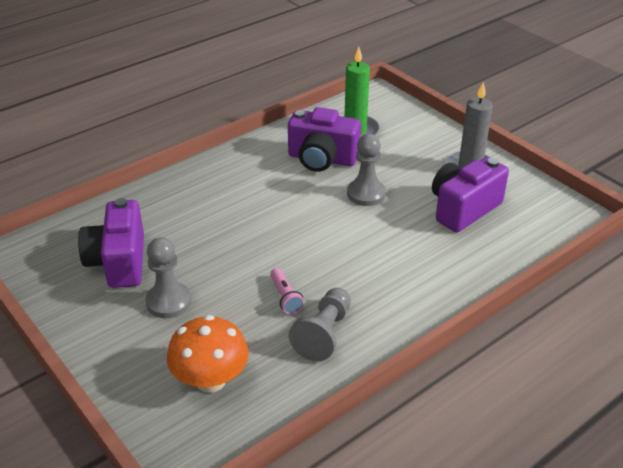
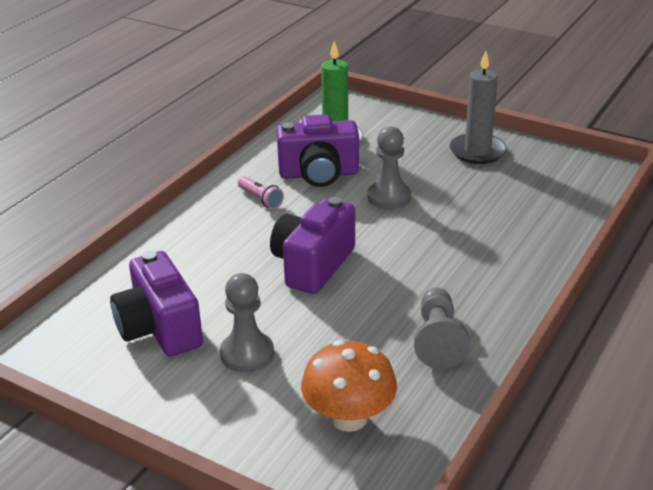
camera: 20 degrees left, 5 degrees down
pink flashlight [270,268,305,314] -> pink flashlight moved to [238,176,284,209]
purple camera [432,157,509,232] -> purple camera moved to [270,197,355,294]

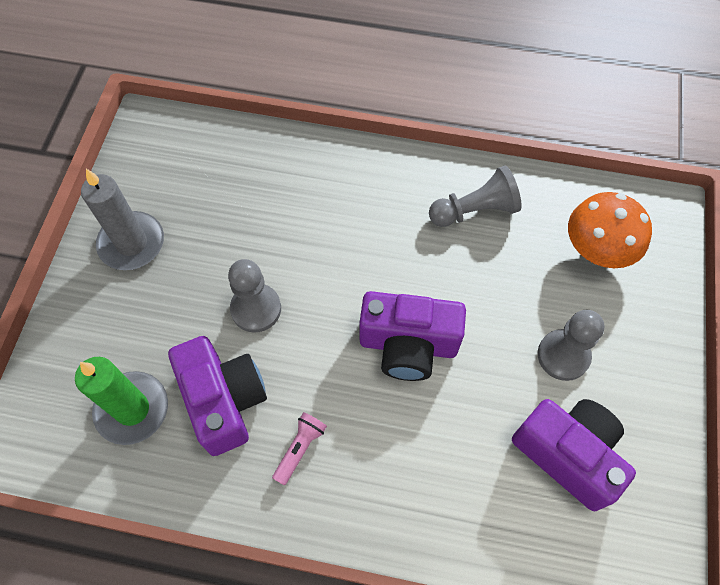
camera: 110 degrees left, 30 degrees up
purple camera [110,251,203,357] -> purple camera turned 90 degrees counterclockwise [512,399,636,511]

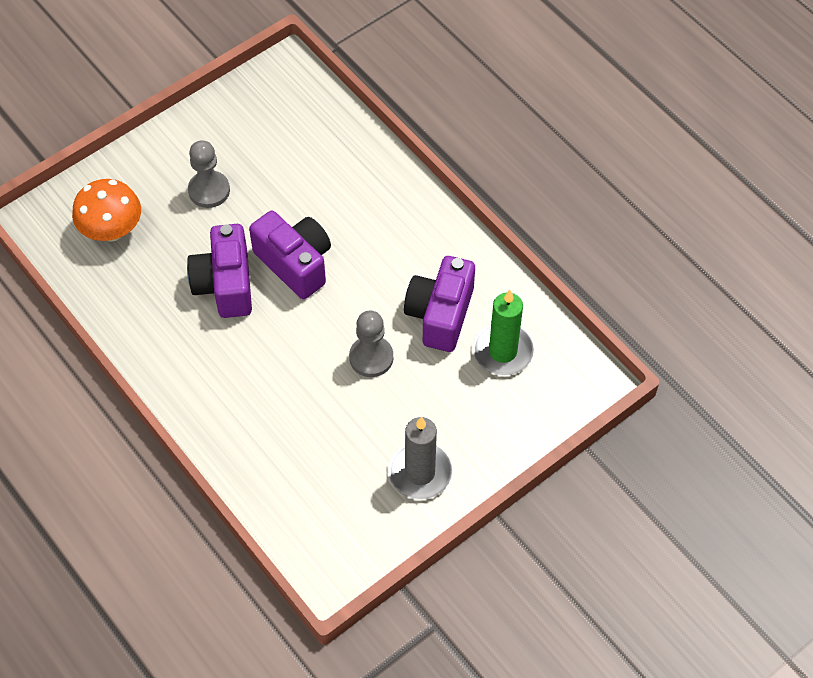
camera: 140 degrees left, 5 degrees down
pink flashlight [272,412,327,485] -> none
grey pawn [429,166,522,227] -> none
purple camera [512,399,636,511] -> purple camera moved to [187,224,252,318]

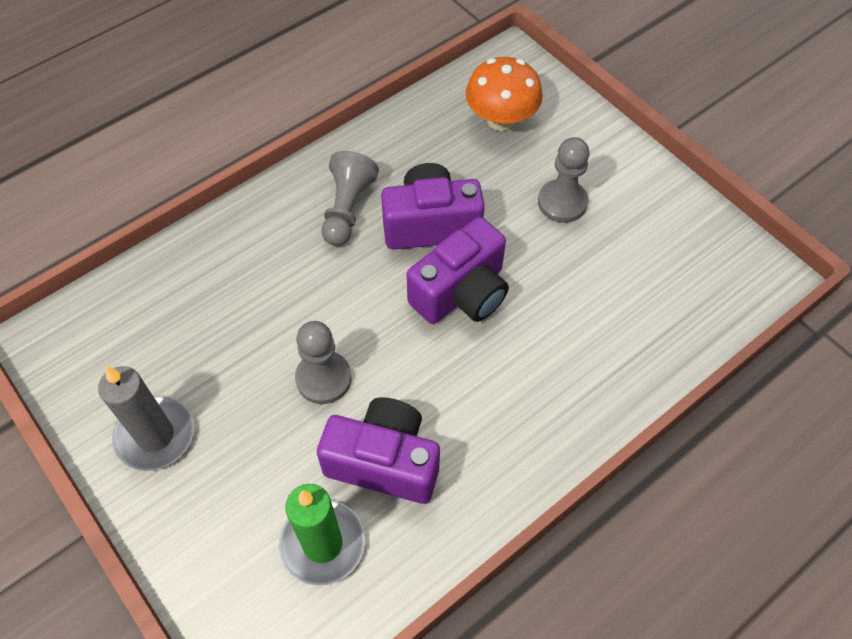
camera: 90 degrees right, 0 degrees up
none -> grey pawn [322,151,379,246]

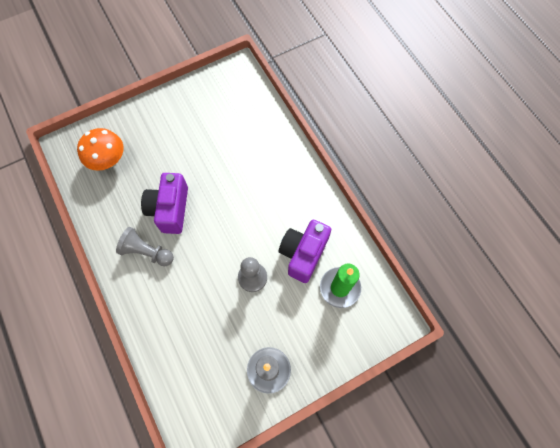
camera: 80 degrees left, 10 degrees up
purple camera [407,217,509,324] -> none
grey pawn [538,137,590,223] -> none

